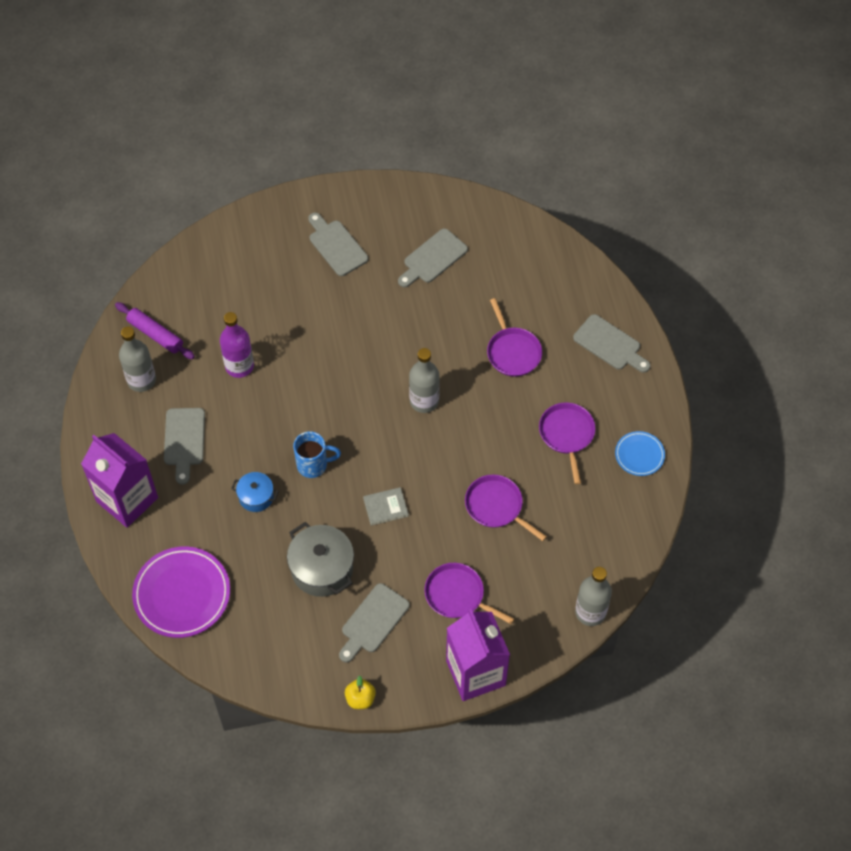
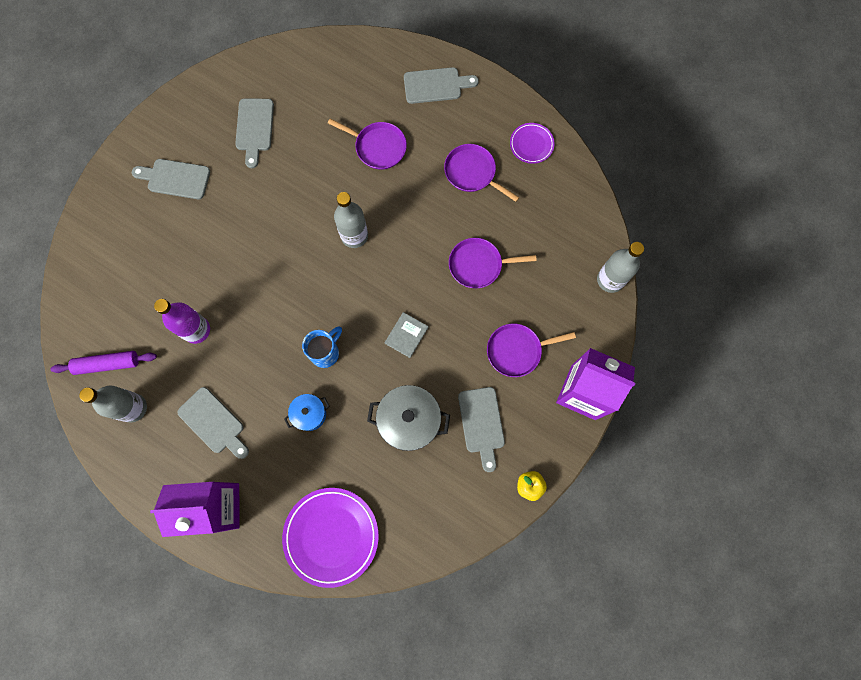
camera: 45 degrees left, 15 degrees up
blue plate [615,431,665,476] -> purple plate [510,123,555,164]

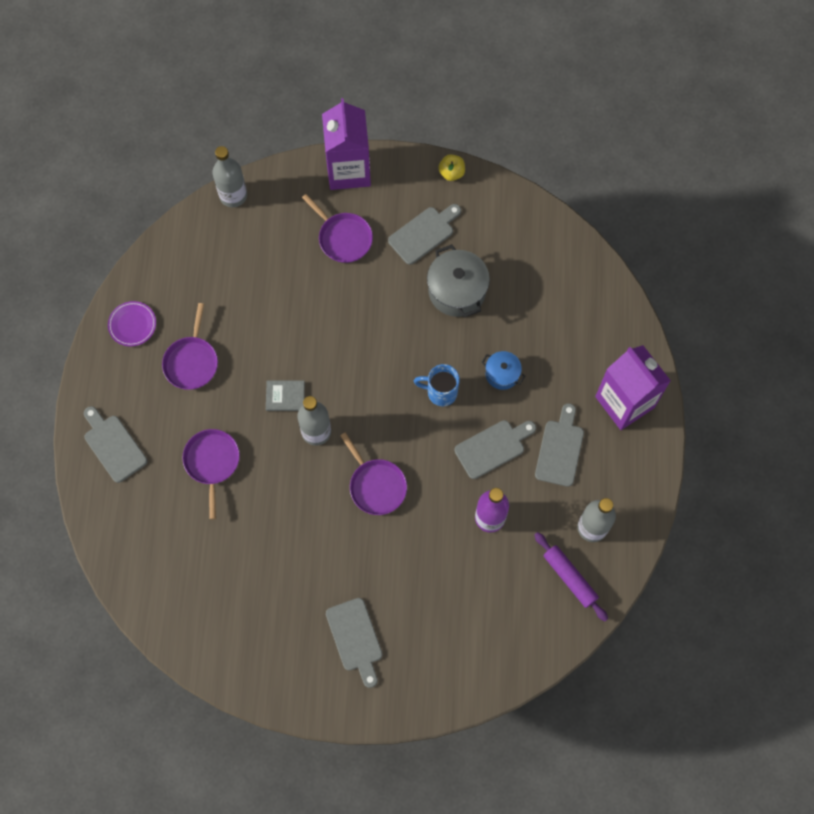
camera: 120 degrees left, 5 degrees down
grey cutting board [235,98,274,168] -> grey cutting board moved to [454,420,536,479]
purple plate [282,488,379,588] -> none
grey book [385,312,429,358] -> grey book moved to [266,381,305,411]
purple pan [449,238,537,288] -> purple pan moved to [340,432,407,515]

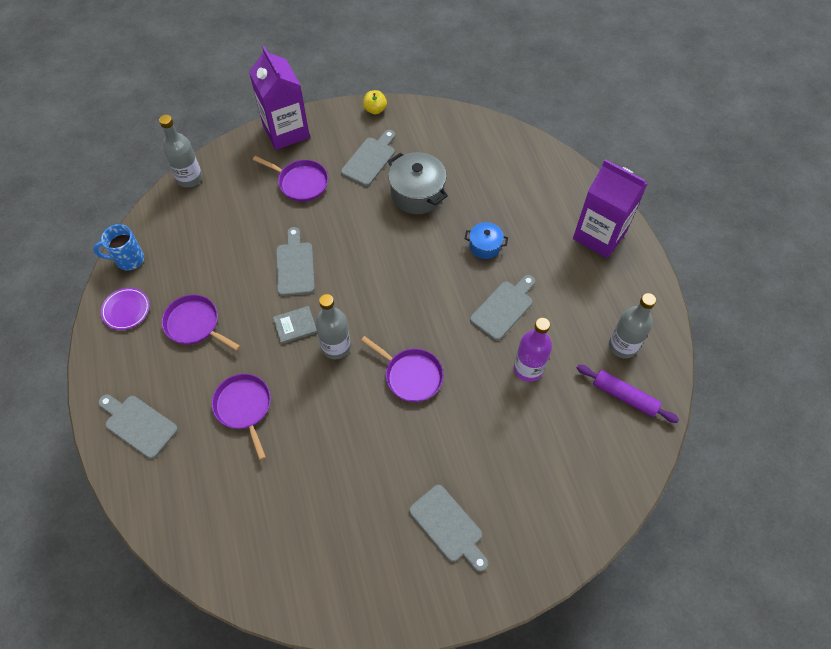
camera: 20 degrees left, 10 degrees down
purple pan [162,303,218,390] -> purple pan turned 135 degrees clockwise [162,295,240,351]
blue mug [414,364,460,407] -> blue mug moved to [93,224,144,271]
grey cutting board [535,403,584,487] -> grey cutting board moved to [276,227,315,296]

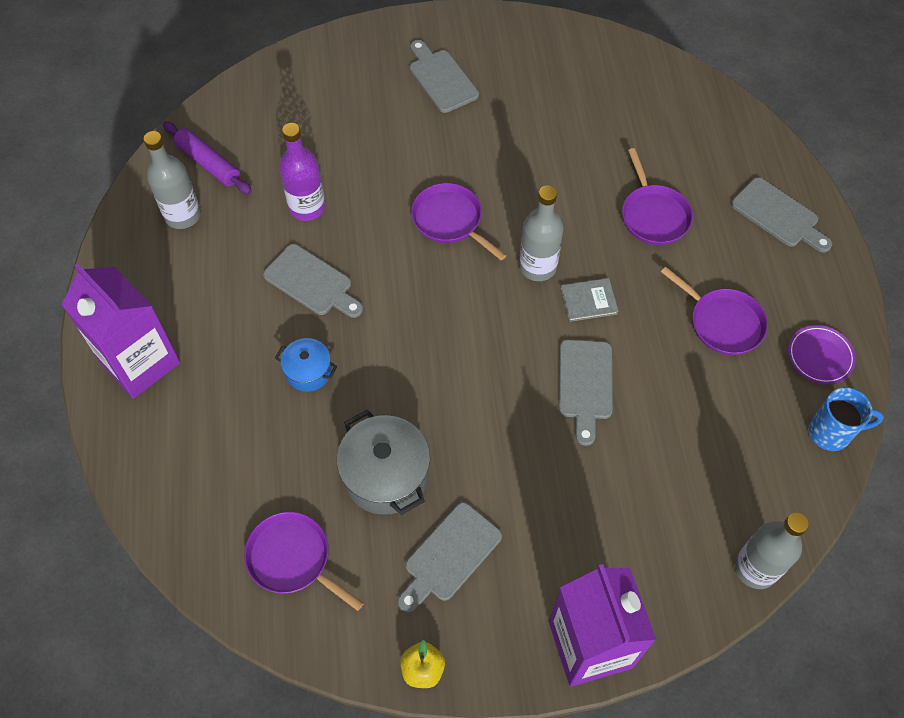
camera: 170 degrees left, 0 degrees up
purple pan [253,156,328,202] -> purple pan moved to [244,512,364,611]
grey cutting board [470,275,535,340] -> grey cutting board turned 105 degrees counterclockwise [263,244,363,318]

